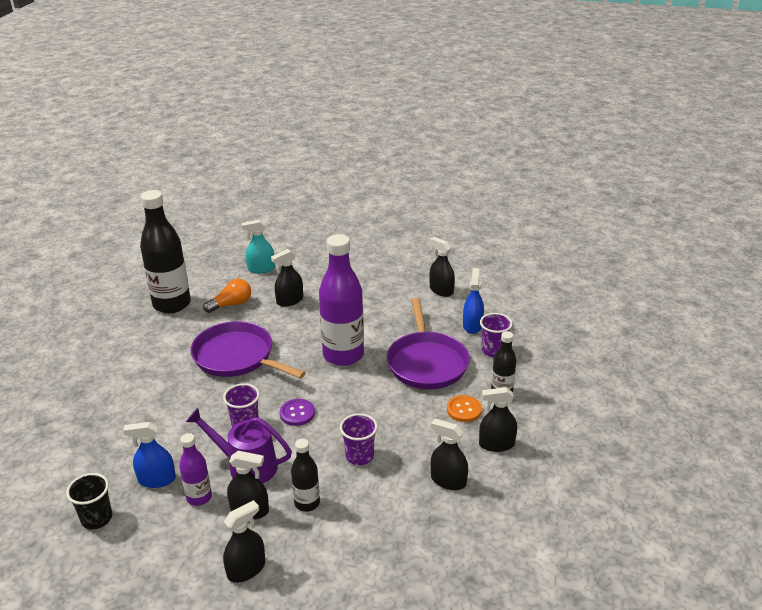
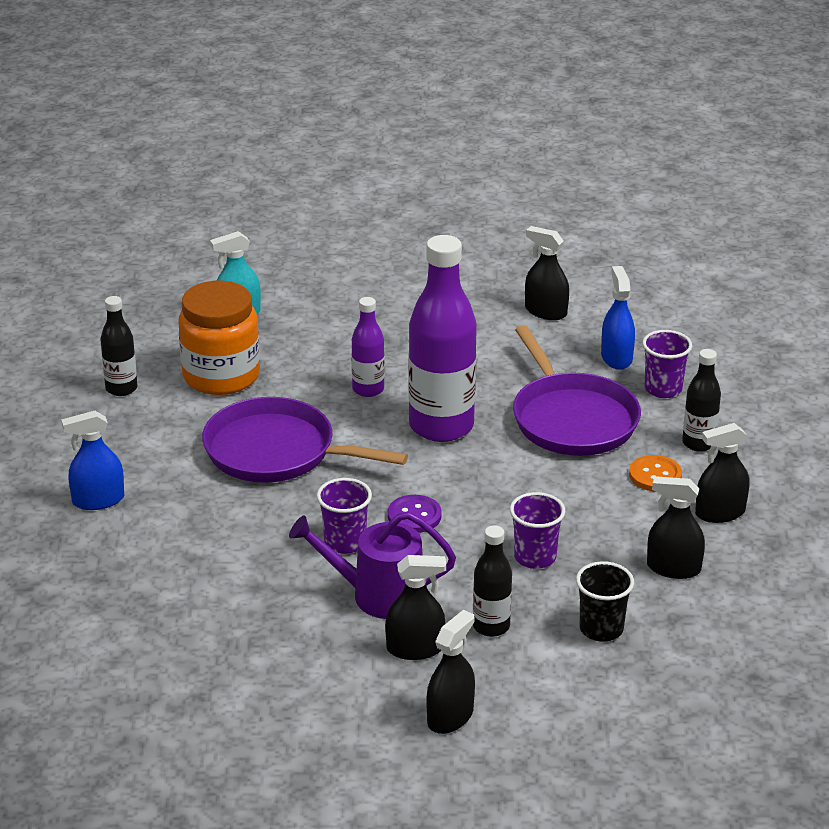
camera: 15 degrees left, 0 degrees up
black cup [66,473,112,529] -> black cup moved to [576,561,634,642]
blue spray bottle [123,422,176,488] -> blue spray bottle moved to [61,411,124,510]
black bottle [140,190,191,313] -> black bottle [100,296,138,396], size x0.51
purple bottle [179,433,212,506] -> purple bottle moved to [352,297,385,397]
orange light bulb [203,279,251,313] -> orange jar [178,281,260,395]
black spray bottle [271,249,303,307] -> none

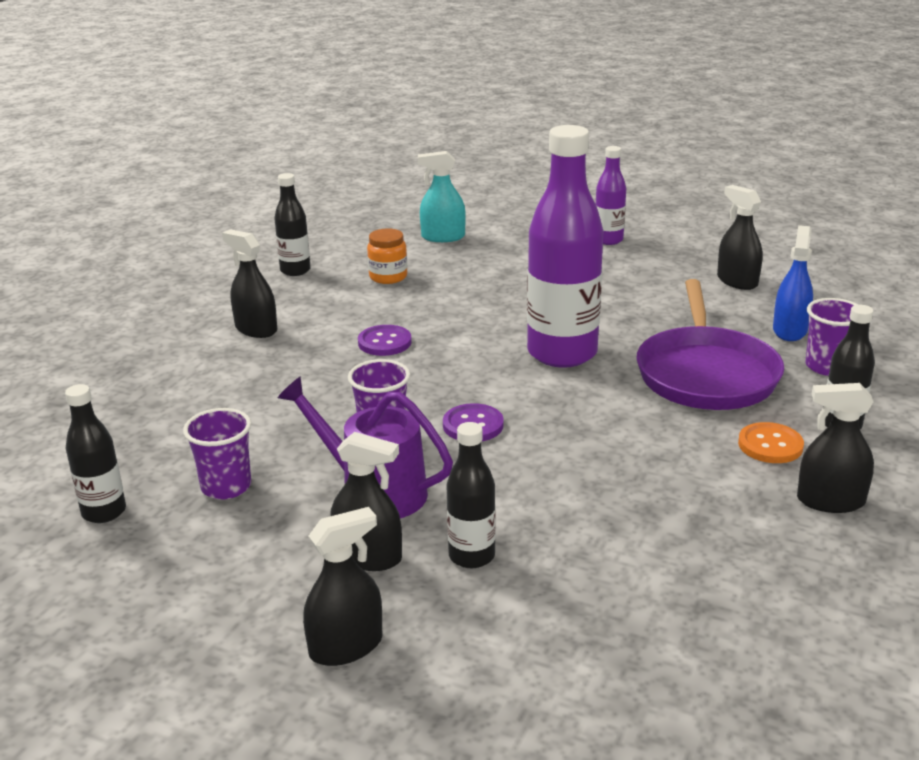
camera: 25 degrees right, 5 degrees down
blue spray bottle [61,411,124,510] -> none
orange jar [178,281,260,395] -> orange jar [367,228,407,284], size x0.51
purple pan [202,397,408,483] -> purple button [358,325,412,356]
purple bottle [352,297,385,397] -> purple bottle moved to [595,146,626,245]
purple cup [510,492,565,569] -> purple cup moved to [183,408,251,500]
black cup [576,561,634,642] -> none
black spray bottle [647,476,705,579] -> black spray bottle moved to [222,229,277,338]
none -> black bottle [65,384,126,523]

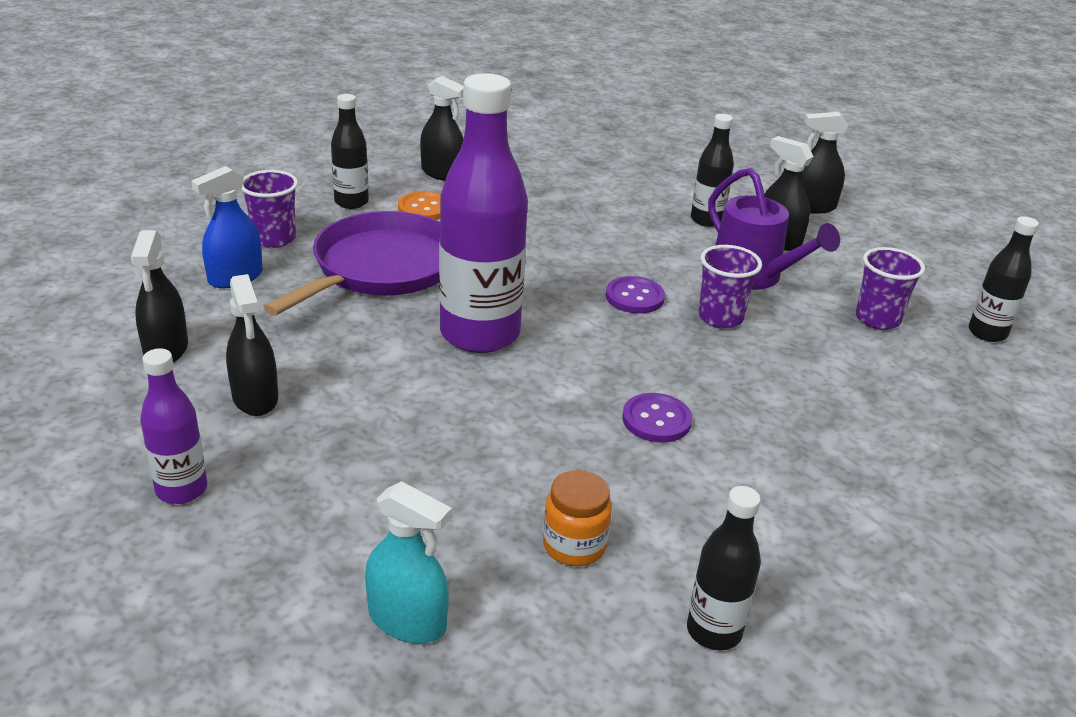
camera: 155 degrees left, 5 degrees up
black spray bottle [222,229,277,338] -> black spray bottle moved to [226,274,278,416]

